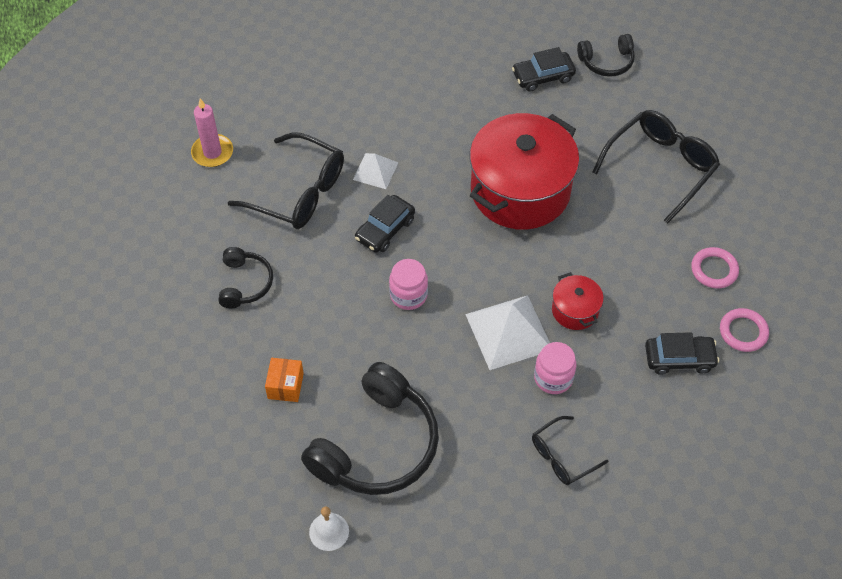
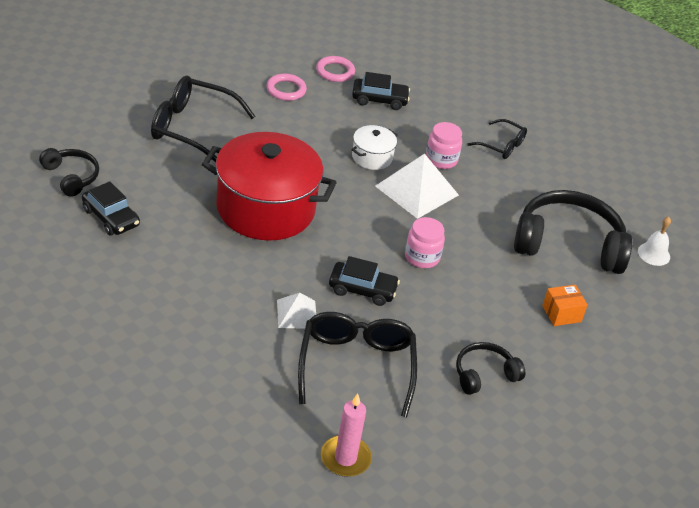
camera: 120 degrees left, 15 degrees down
red pot [552,272,604,330] -> white pot [351,125,398,170]
black car [645,332,719,375] -> black car turned 120 degrees clockwise [352,72,410,110]

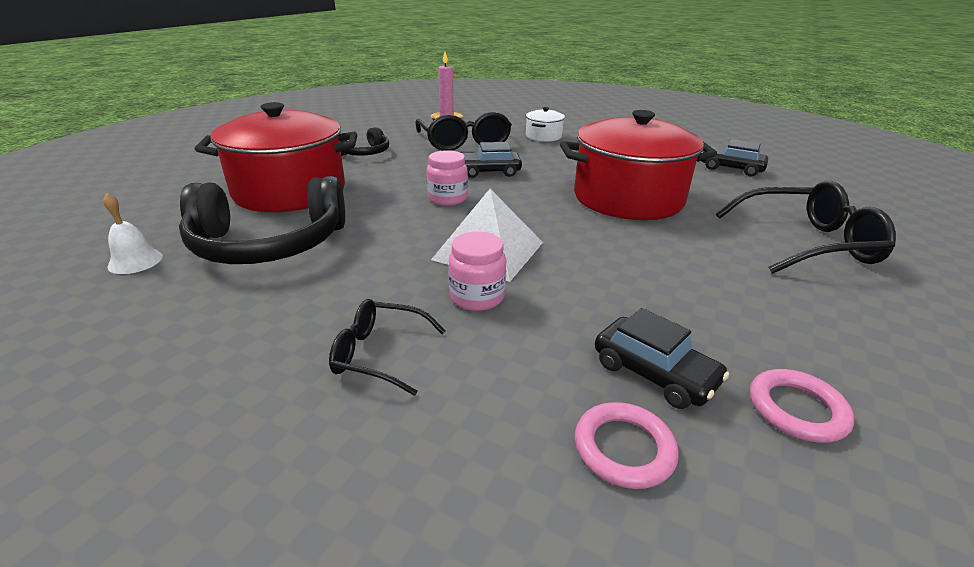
camera: 165 degrees right, 10 degrees down
black headphones [39,148,99,197] -> none
pink ring [267,74,307,101] -> pink ring moved to [575,402,679,489]
white pyramid [277,293,316,329] -> none
white pot [351,125,398,170] -> white pot moved to [526,107,565,142]
black car [352,72,410,110] -> black car turned 120 degrees counterclockwise [595,308,729,409]
orange box [542,284,588,326] -> red pot [195,102,357,212]

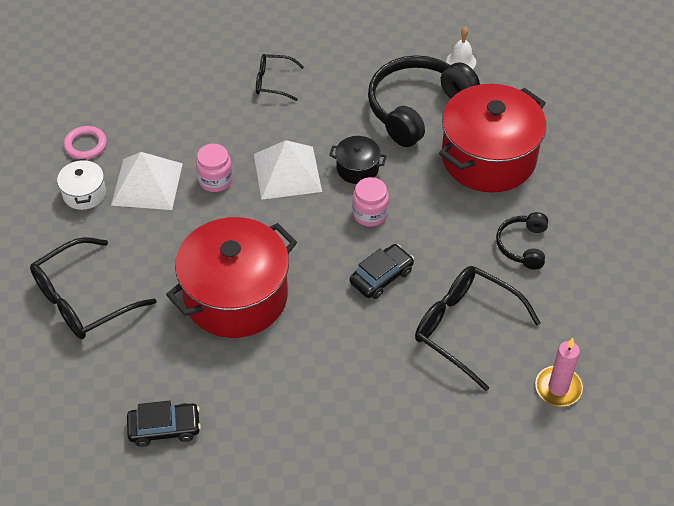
camera: 145 degrees right, 20 degrees up
black glasses [329,299,445,396] -> black glasses turned 150 degrees counterclockwise [256,54,304,101]
pink jar [448,232,506,311] -> pink jar moved to [196,144,233,192]
white pot [526,107,565,142] -> white pot moved to [57,158,106,210]
pink ring [575,402,679,489] -> none
black car [595,308,729,409] -> none
none -> white pyramid [111,152,183,210]
none -> black pot [329,136,387,184]

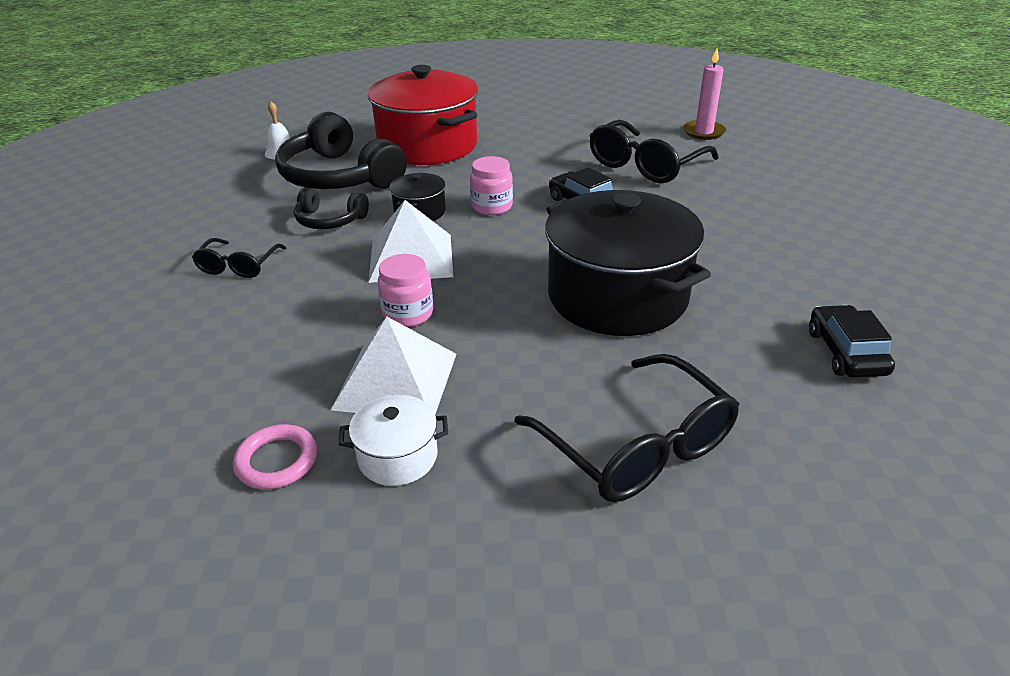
camera: 85 degrees left, 15 degrees down
red pot [166,217,297,338] -> black pot [545,190,711,336]
black headphones [496,212,548,270] -> black headphones moved to [294,187,369,229]

